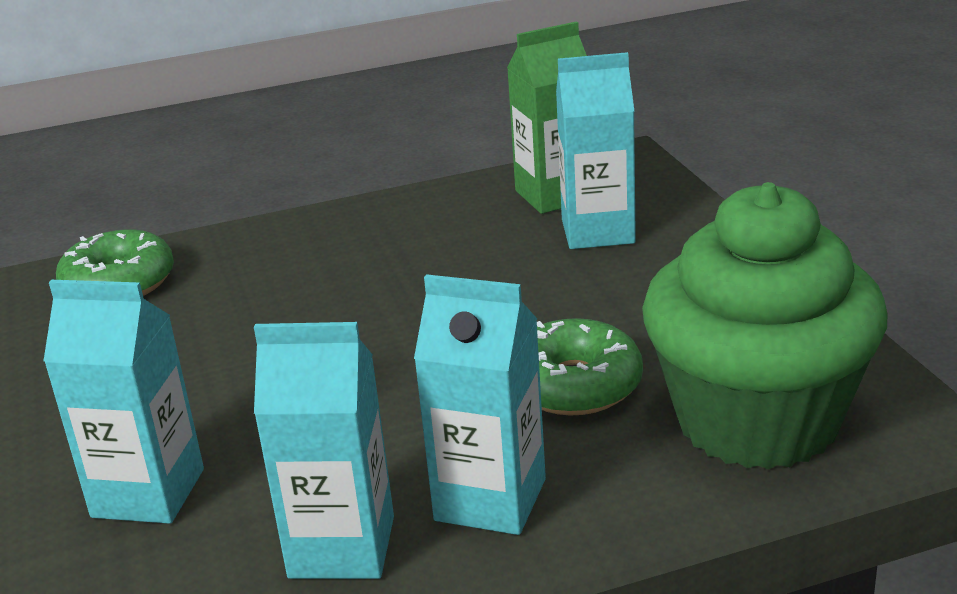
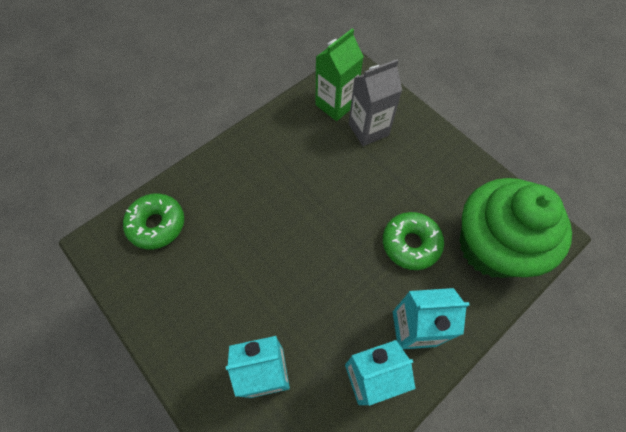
camera: 25 degrees left, 35 degrees up
turquoise carton [556,52,636,249] -> grey carton [349,59,402,146]

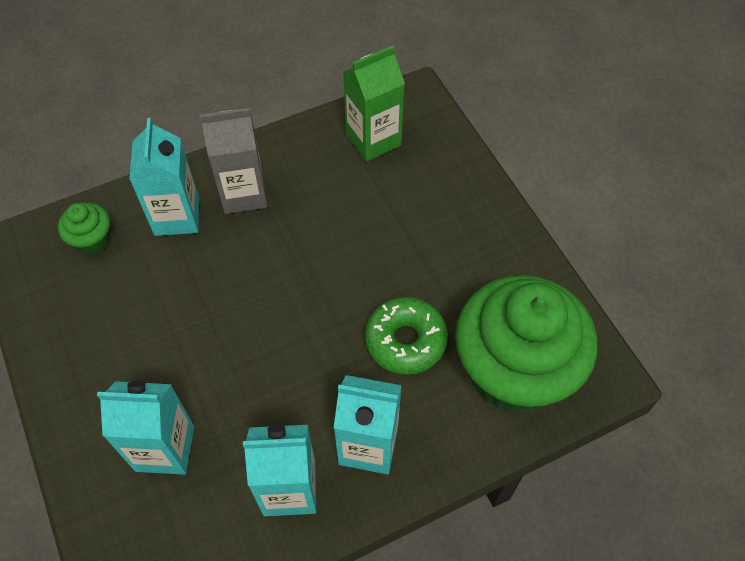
camera: 15 degrees right, 5 degrees down
green donut [123,193,184,250] -> green cupcake [58,203,110,255]
grey carton [349,59,402,146] -> grey carton moved to [200,108,267,214]
none -> turquoise carton [129,118,199,236]

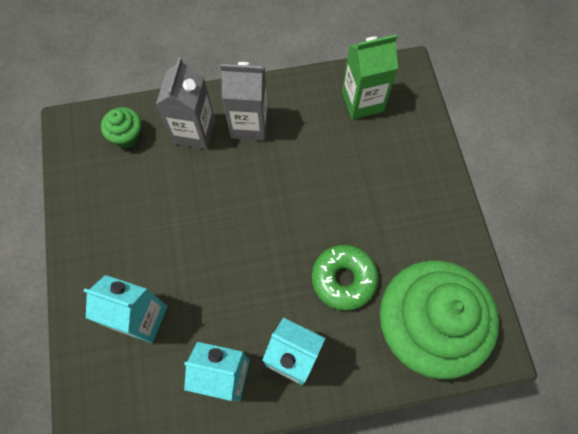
camera: 15 degrees right, 10 degrees up
turquoise carton [129,118,199,236] -> grey carton [156,57,215,149]

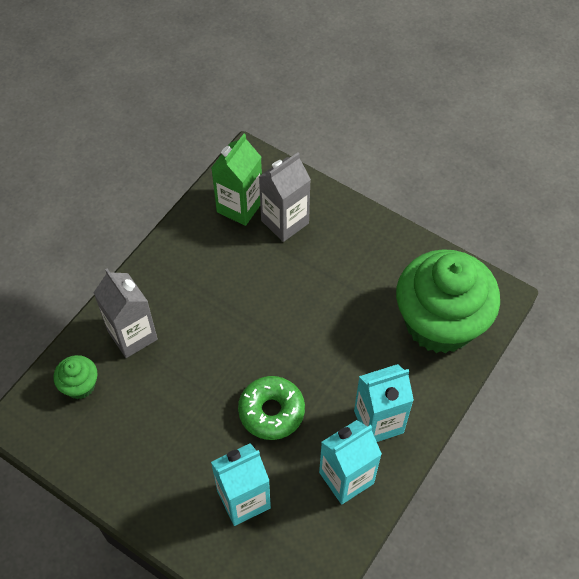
camera: 45 degrees left, 10 degrees down
grey carton [221,62,268,141] -> grey carton moved to [259,152,311,242]
green donut [312,245,378,311] -> green donut moved to [238,376,305,440]

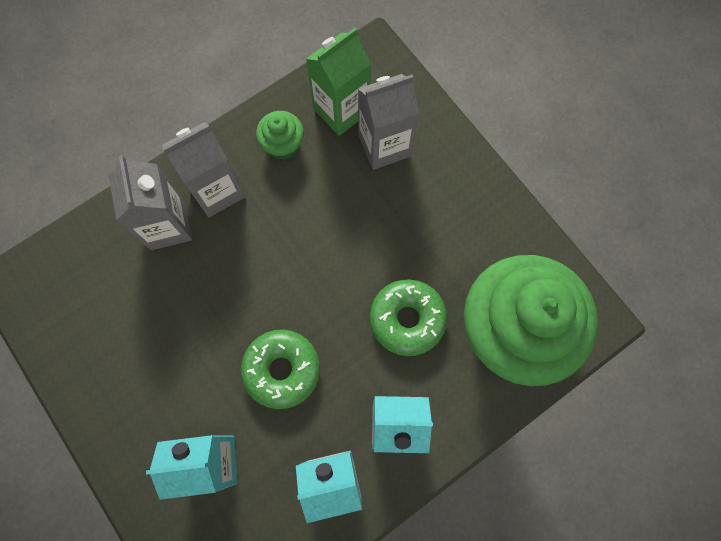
camera: 20 degrees right, 15 degrees up
green cupcake [54,355,98,399] -> green cupcake moved to [256,111,304,160]
none -> grey carton [162,122,245,217]
none -> green donut [370,279,447,356]

